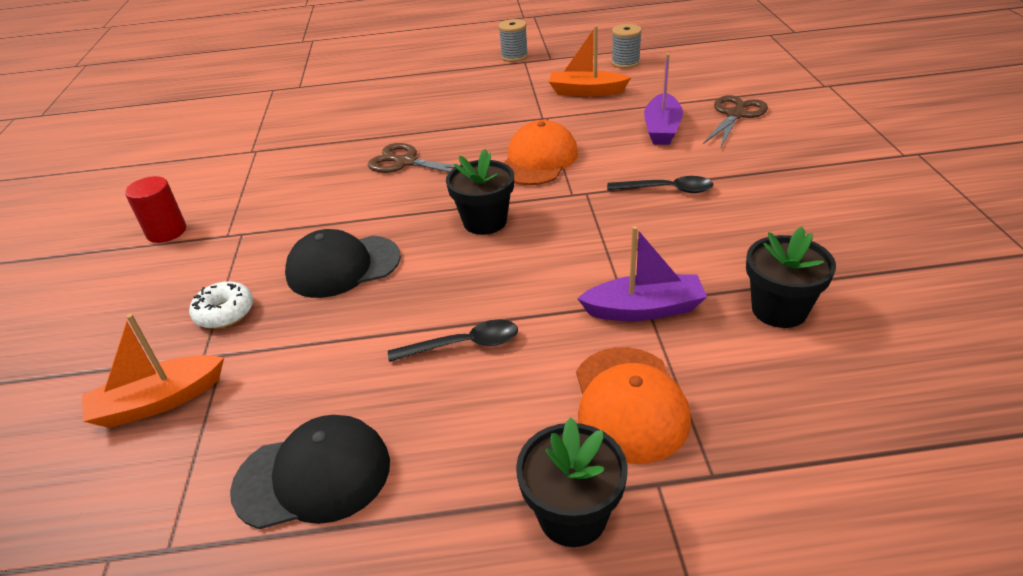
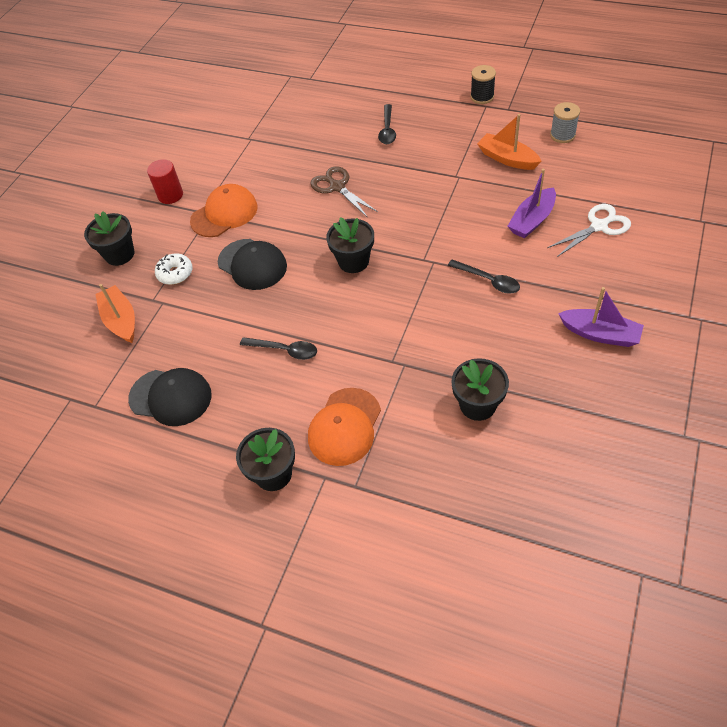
camera: 30 degrees right, 15 degrees up
orange boat [82,314,224,428] -> orange boat turned 60 degrees clockwise [95,284,135,343]
black cap [285,229,401,298] -> black cap turned 150 degrees counterclockwise [218,239,287,290]
grey spool [498,19,528,62] -> black spool [470,65,496,104]
orange cap [504,120,578,185] -> orange cap moved to [190,184,258,237]
purple boat [577,226,707,321] -> purple boat moved to [558,287,644,347]
brown scissors [703,95,768,149] -> white scissors [547,204,631,257]
none -> black flower pot [84,211,134,266]
none -> black spoon [378,104,396,144]

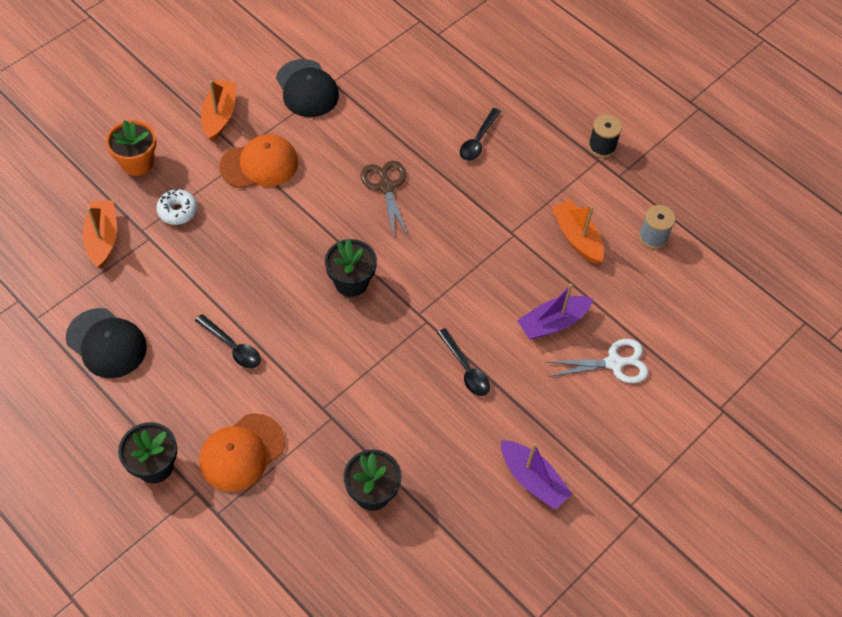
camera: 15 degrees right, 5 degrees up
black flower pot [84,211,134,266] -> orange flower pot [106,120,157,176]
red cylinder [147,159,183,204] -> orange boat [201,80,236,141]
black cap [218,239,287,290] -> black cap moved to [276,59,339,117]

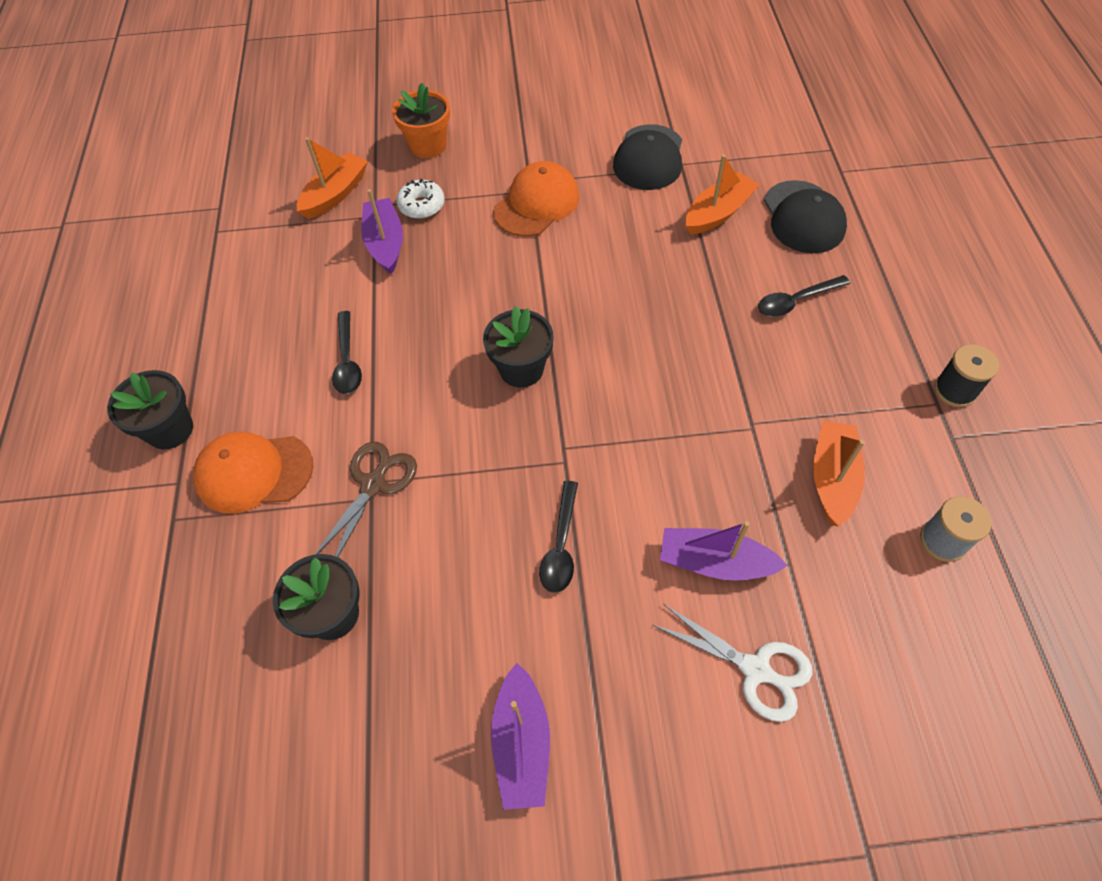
camera: 45 degrees right, 0 degrees up
black cap [66,308,147,378] -> black cap moved to [764,180,847,253]
orange boat [201,80,236,141] -> orange boat moved to [686,154,759,235]
orange cap [219,134,298,188] -> orange cap turned 75 degrees counterclockwise [493,161,579,237]
brown scissors [360,161,408,239] -> brown scissors moved to [314,442,417,557]
none -> purple boat [361,189,403,274]

